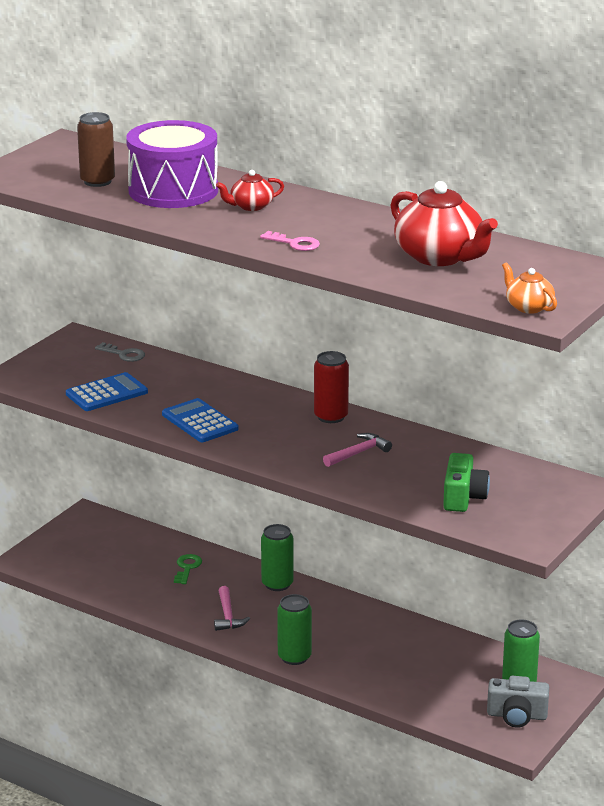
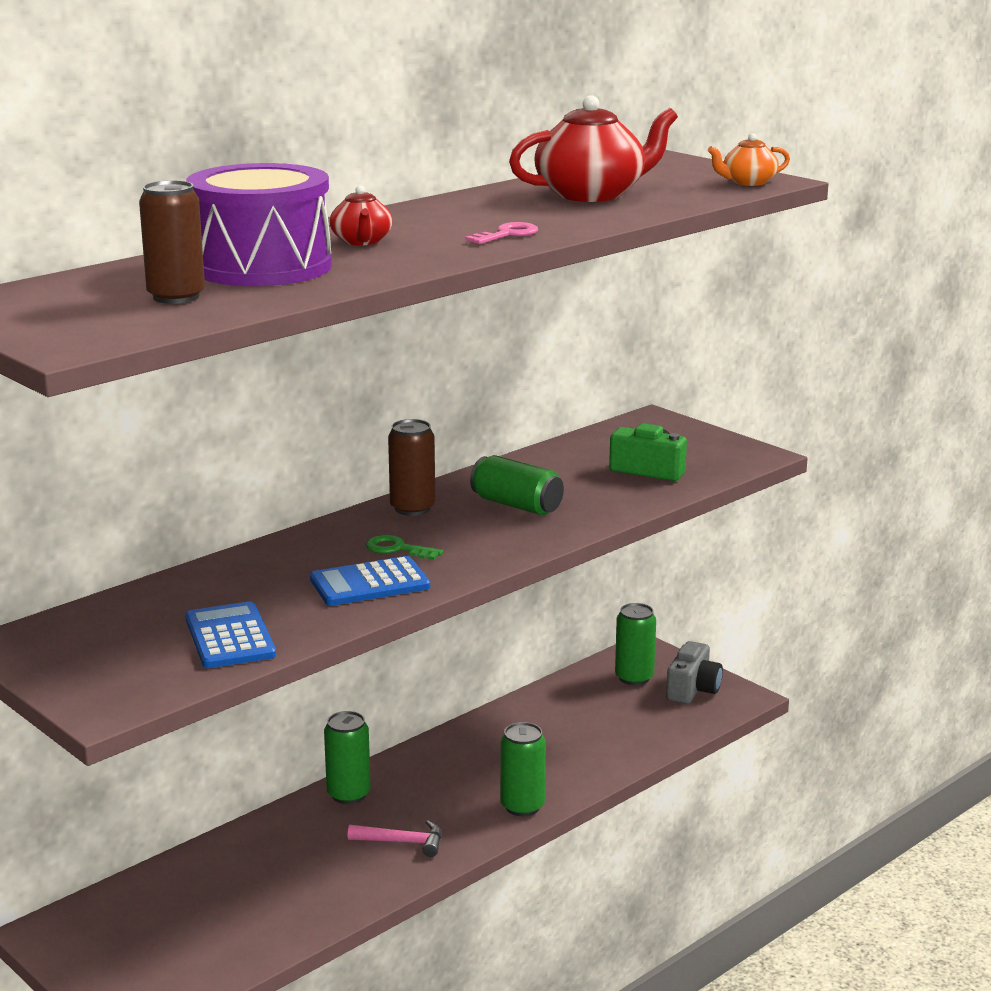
camera: 75 degrees left, 5 degrees down
grey key [95,342,145,362] -> none
green key [174,554,202,584] -> green key moved to [366,535,443,560]
red can [314,351,349,423] -> brown can [388,419,435,516]
pink hammer [323,433,392,467] -> green can [470,455,564,515]

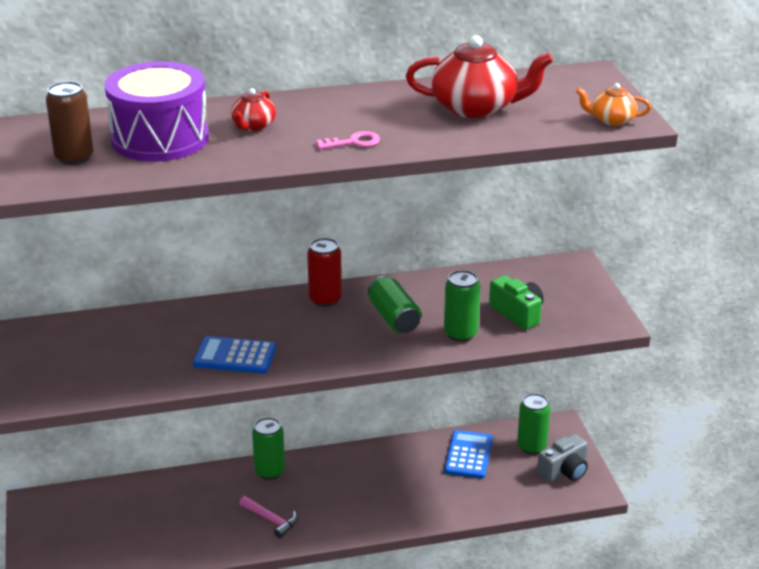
camera: 30 degrees right, 10 degrees up
blue calculator [185,601,276,668] -> blue calculator moved to [444,430,493,479]
green key [366,535,443,560] -> none
brown can [388,419,435,516] -> red can [307,238,342,307]
green can [500,722,546,816] -> green can moved to [444,270,480,342]

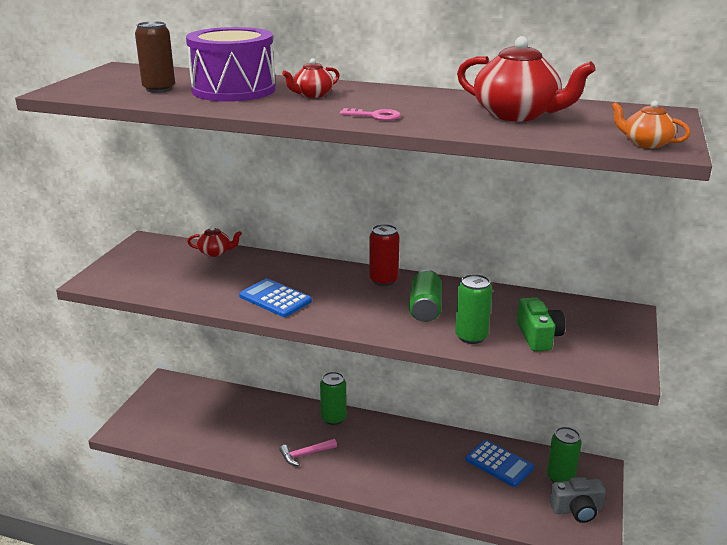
camera: 30 degrees right, 5 degrees down
pink hammer [239,496,298,538] -> pink hammer turned 90 degrees clockwise [280,439,337,466]
blue calculator [444,430,493,479] -> blue calculator turned 90 degrees clockwise [466,440,534,487]
none -> red teapot [187,226,242,257]

